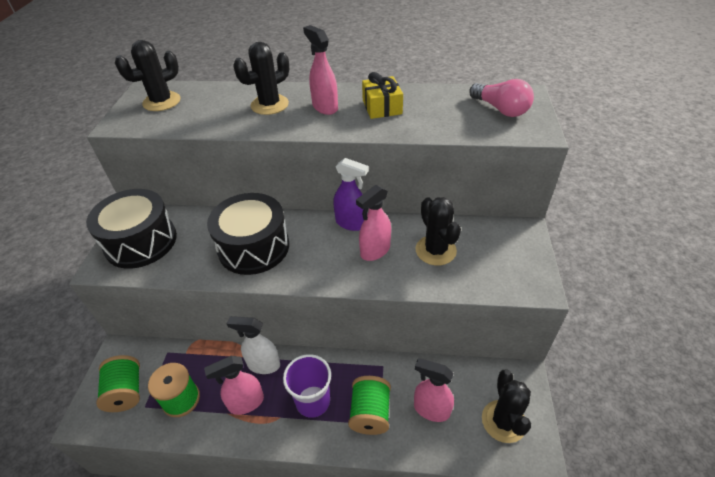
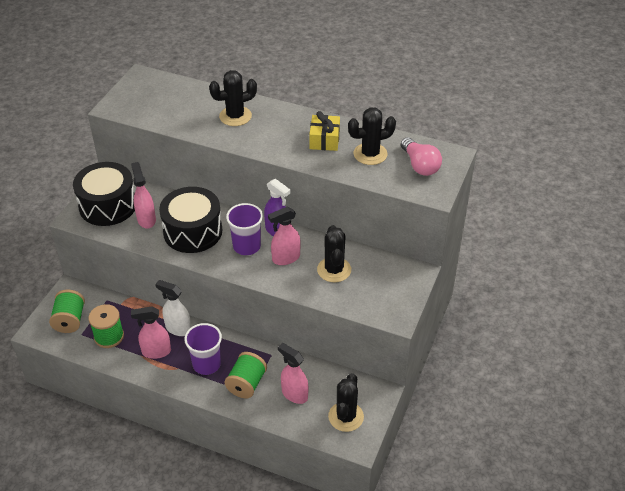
camera: 15 degrees right, 0 degrees up
black cactus [115,40,180,111] -> black cactus moved to [348,107,396,165]
pink spray bottle [303,25,338,115] -> pink spray bottle moved to [131,162,156,229]
none -> purple cup [226,203,263,255]

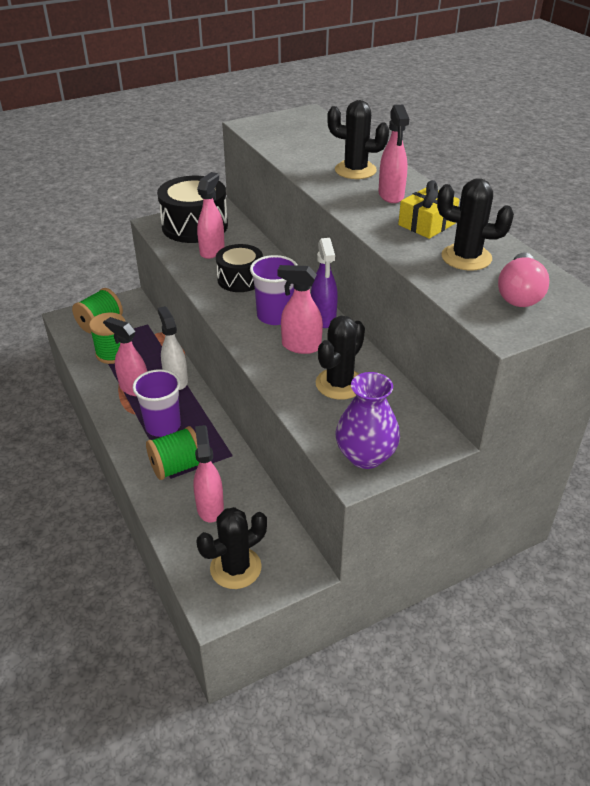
camera: 40 degrees right, 5 degrees down
black drum [159,187,222,253] -> black drum [216,244,263,292], size x0.63
none -> purple vase [336,372,400,469]
none -> pink spray bottle [378,105,409,203]

